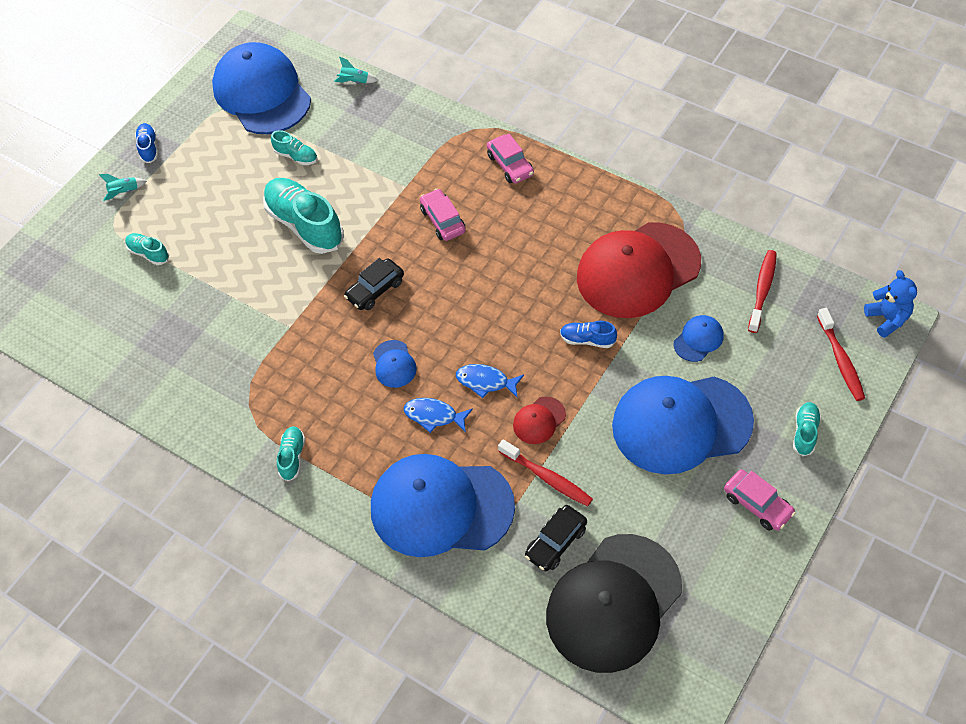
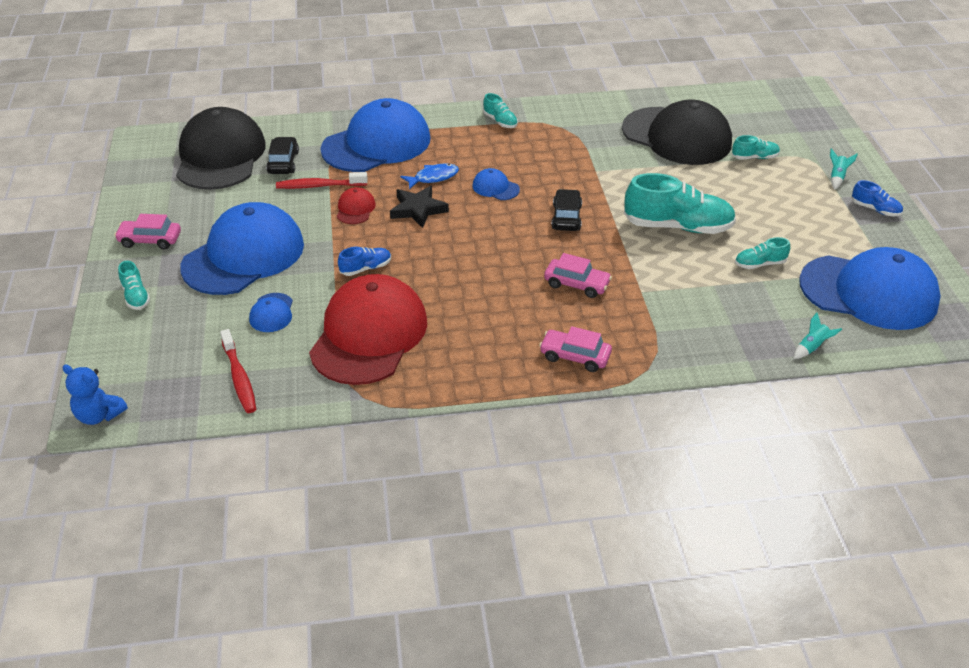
camera: 135 degrees right, 15 degrees down
blue fish [456,364,524,398] -> black star [390,186,449,228]
red toothbrush [817,308,865,401] -> none
none -> black cap [622,99,732,165]

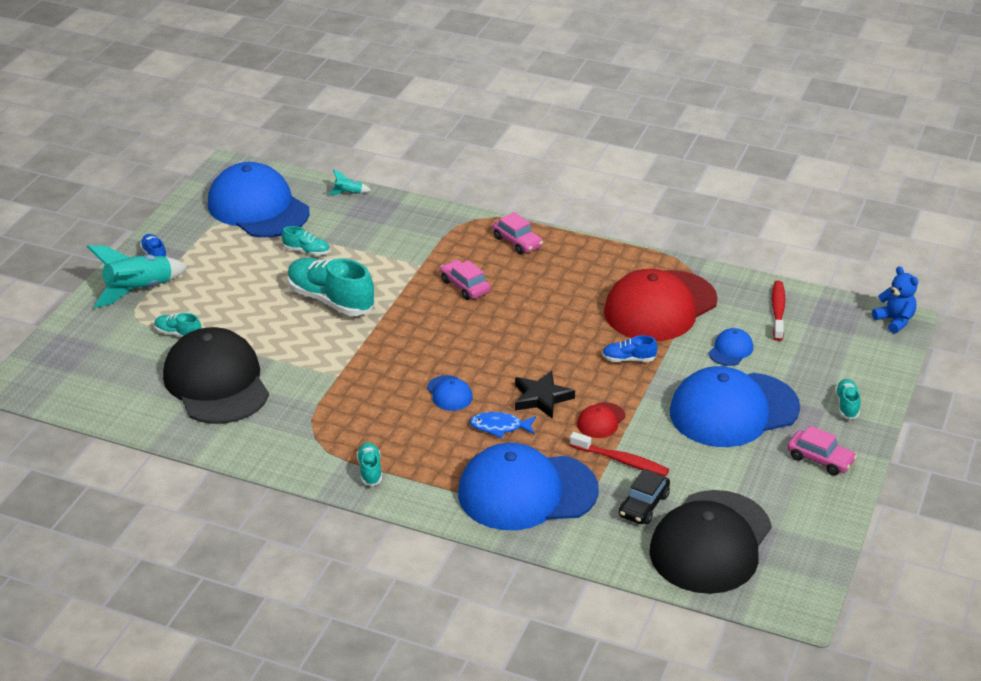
camera: 150 degrees left, 5 degrees down
black car [551,189,582,231] -> none
turquoise rocket [830,148,858,190] -> turquoise rocket [87,245,187,308], size x2.27

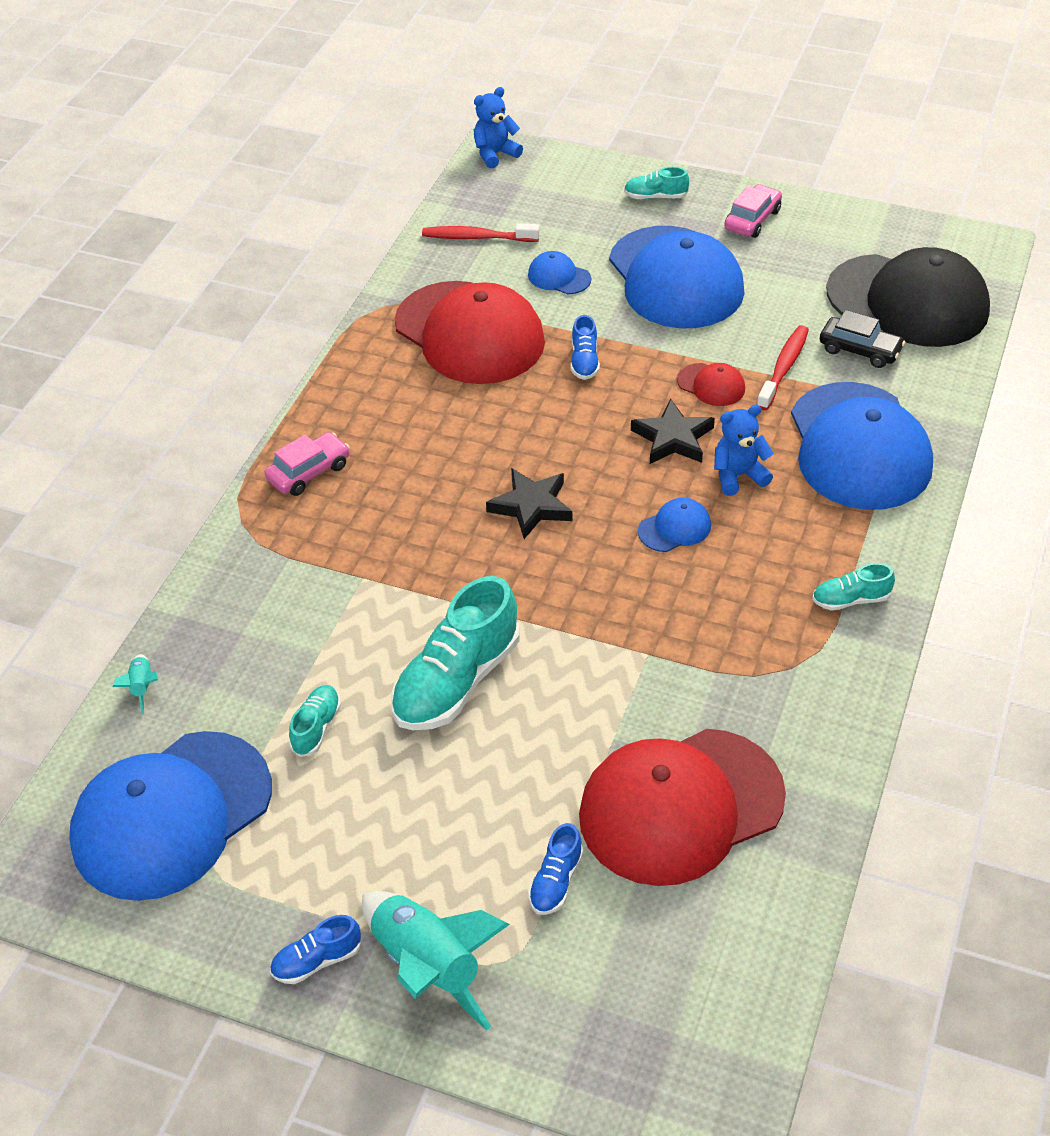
camera: 90 degrees left, 10 degrees up
turquoise shoe [154,313,202,338] -> blue shoe [528,823,583,915]
black cap [163,327,269,424] -> red cap [579,729,786,886]
pink car [440,260,491,300] -> none
blue fish [470,412,536,438] -> blue teddy bear [714,405,774,496]
none -> black star [486,468,572,539]

